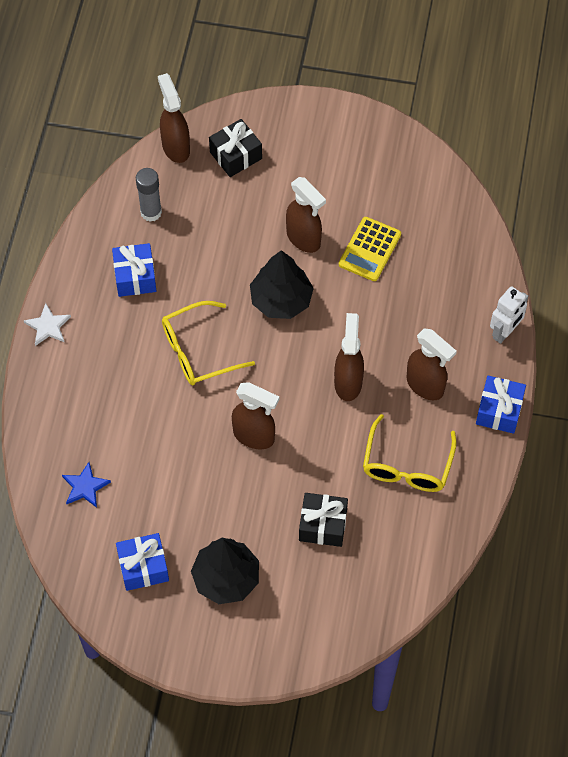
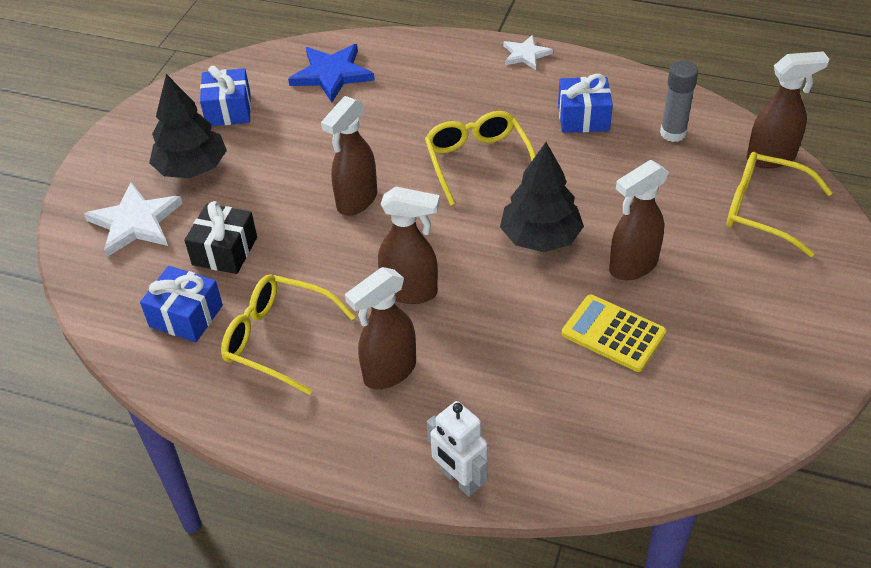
camera: 100 degrees right, 15 degrees down
blue star [62,462,111,508] -> blue star [288,44,375,102], size x1.64
black gift [209,119,262,177] -> yellow glasses [727,152,833,257]
blue gift [476,376,526,434] -> blue gift moved to [140,266,223,342]
none -> white star [84,182,183,257]

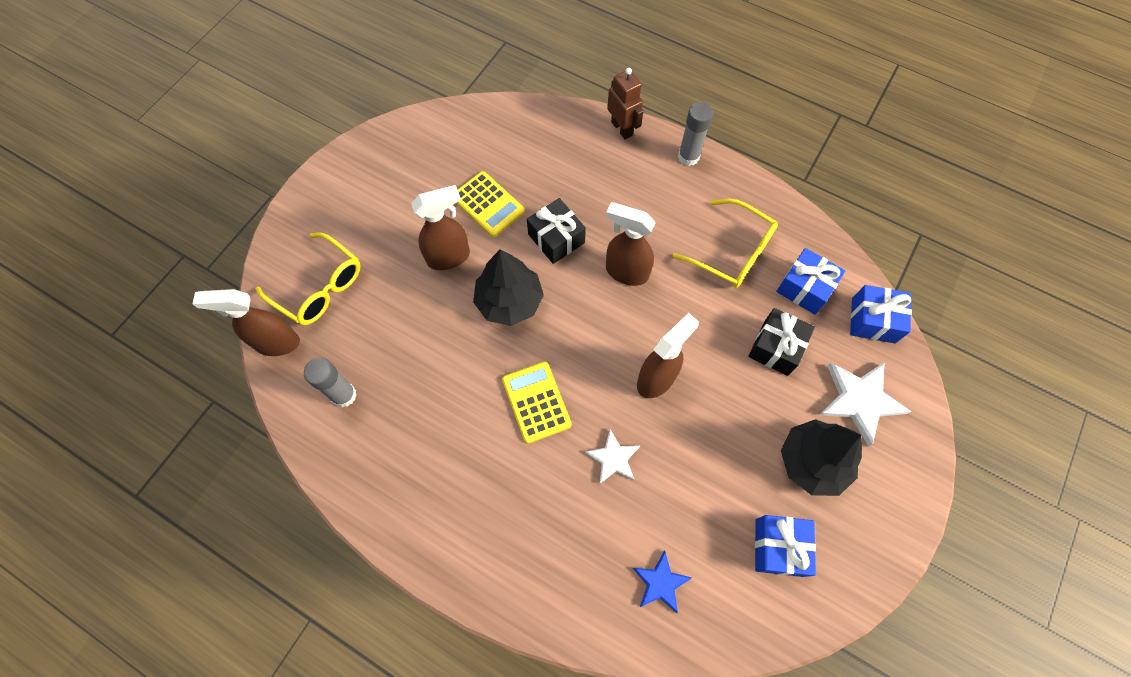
camera: 170 degrees left, 20 degrees up
blue star [288,44,375,102] -> blue star [633,551,692,613], size x0.61
brown spray bottle [345,267,416,389] -> none
yellow glasses [425,111,536,206] -> yellow calculator [502,361,572,444]
white robot [427,401,487,497] -> brown robot [607,68,643,140]
white star [503,35,553,70] -> white star moved to [585,430,640,484]
blue gift [558,74,613,133] -> blue gift moved to [850,285,912,343]
none -> black gift [527,198,586,264]
none -> grey glue stick [678,102,713,166]

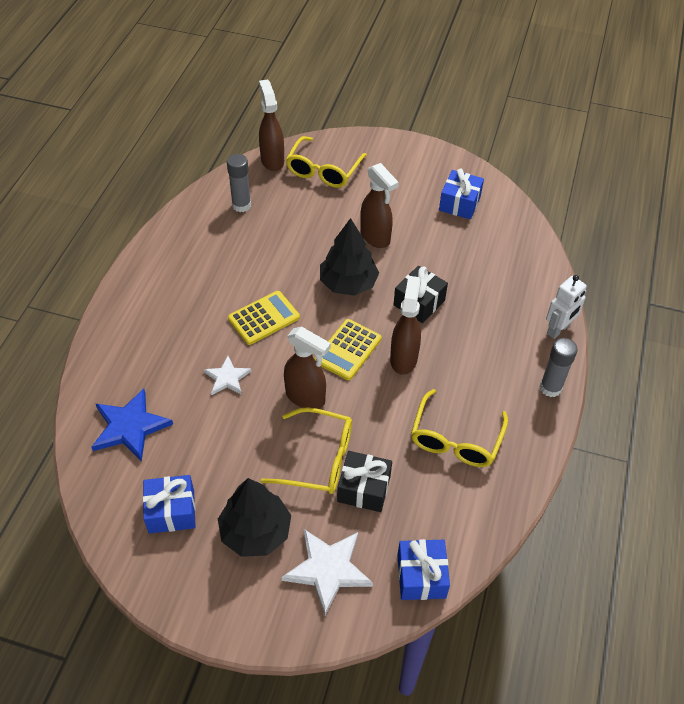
camera: 75 degrees right, 15 degrees down
yellow calculator [457,171,525,237] -> yellow calculator moved to [315,319,381,380]
brown robot [607,68,643,140] -> white robot [546,275,587,339]
blue star [633,551,692,613] -> blue star [91,388,173,462], size x1.64
blue gift [776,248,845,314] -> blue gift moved to [439,168,484,219]
none -> yellow glasses [261,407,352,494]

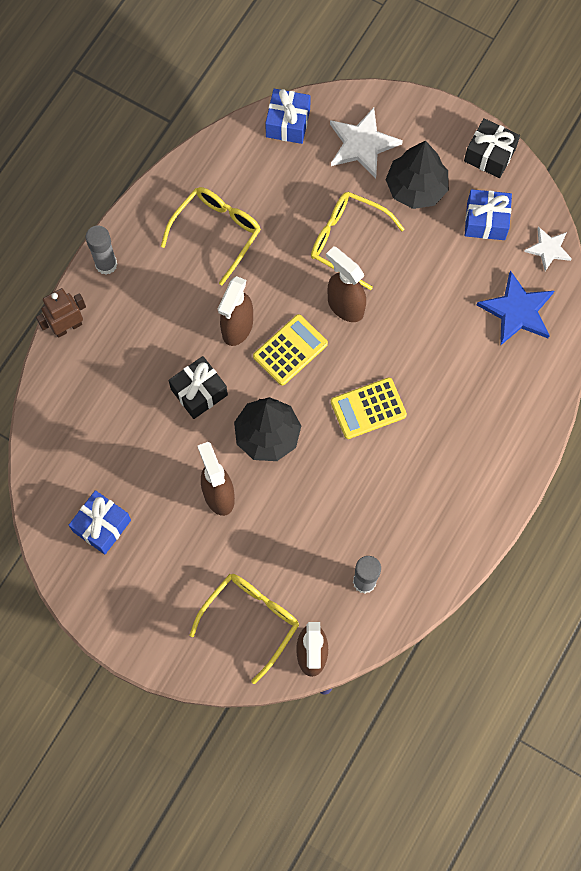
camera: 165 degrees left, 20 degrees up
white star [203,356,251,395] -> white star moved to [524,227,572,271]
black gift [337,451,392,512] -> black gift moved to [464,118,520,178]
white robot [546,275,587,339] -> brown robot [36,288,86,338]

